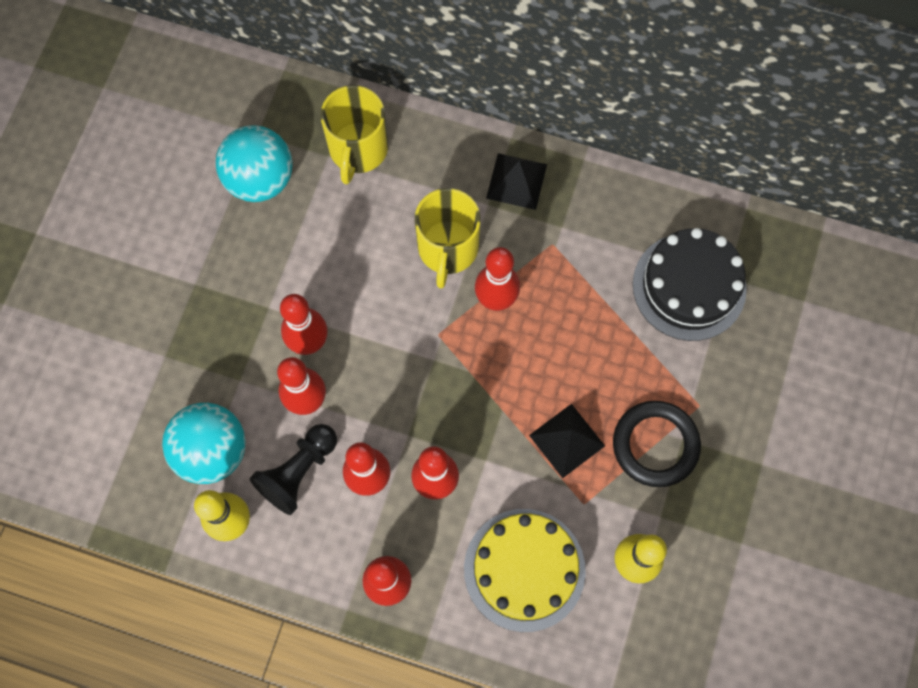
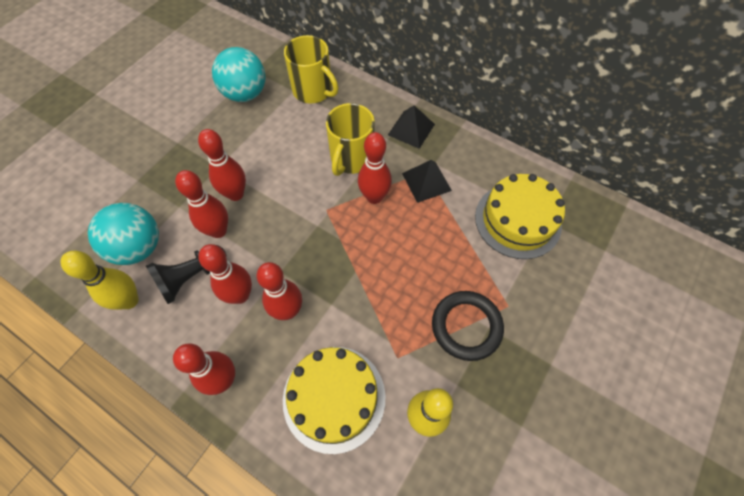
camera: 15 degrees right, 10 degrees down
yellow mug [320,85,388,184] -> yellow mug turned 75 degrees counterclockwise [284,35,339,103]
black pyramid [529,404,605,478] -> black pyramid moved to [402,160,452,203]
black cake [633,228,747,341] -> yellow cake [475,174,565,259]

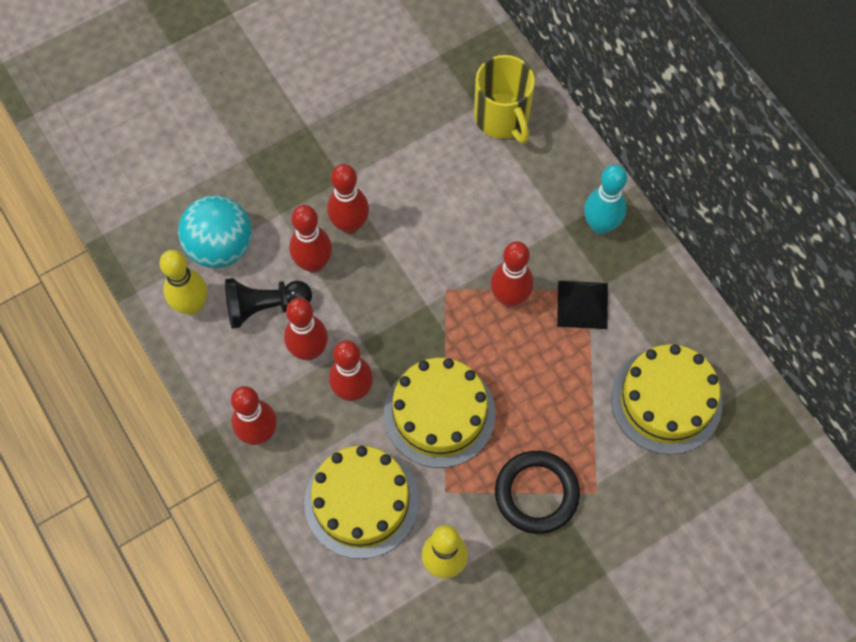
camera: 25 degrees right, 5 degrees up
turquoise ball [212,47,265,102] -> none
yellow mug [326,103,375,176] -> none
black pyramid [388,105,435,149] -> turquoise bowling pin [584,164,627,234]
none -> yellow cake [384,358,495,468]

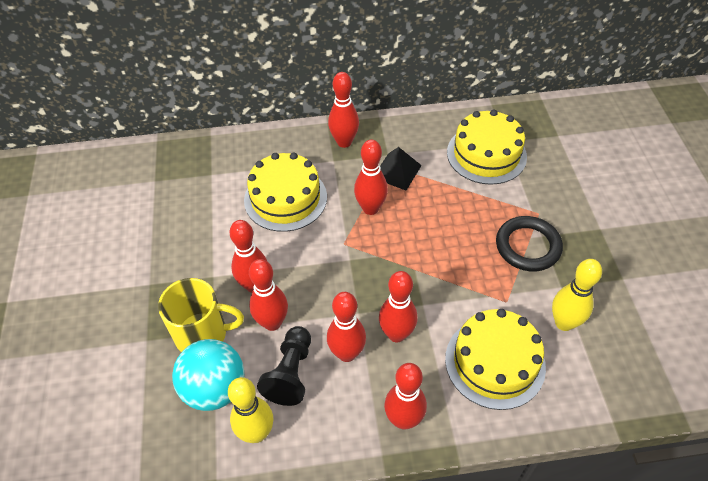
camera: 65 degrees left, 15 degrees down
yellow cake [384,358,495,468] -> yellow cake moved to [244,153,327,232]
yellow mug [474,55,535,143] -> yellow mug moved to [158,278,244,352]
turquoise bowling pin [584,164,627,234] -> red bowling pin [328,72,359,148]

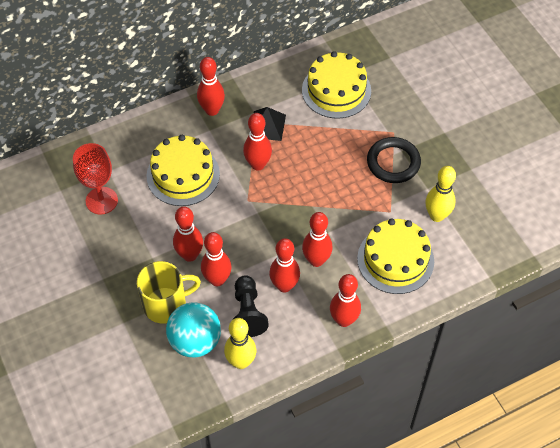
camera: 20 degrees left, 5 degrees up
none -> red goblet [73,143,118,215]

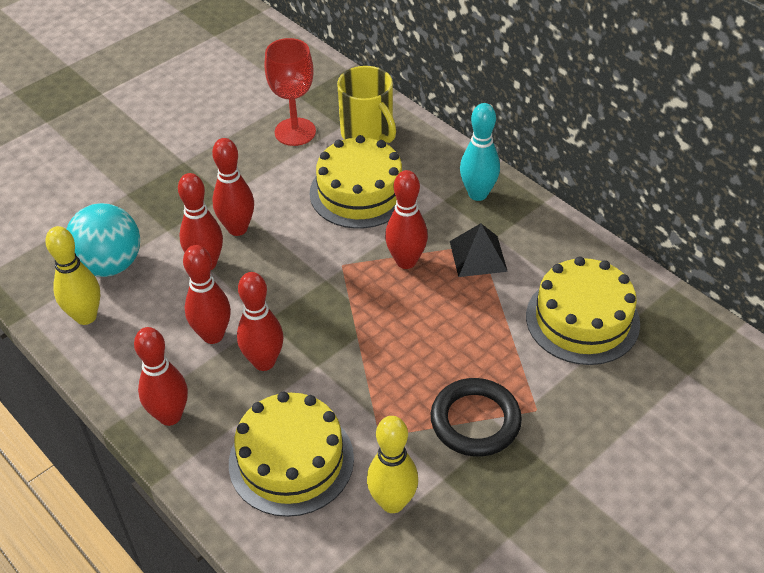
camera: 75 degrees right, 10 degrees down
yellow mug [137,261,201,323] -> yellow mug moved to [337,66,396,143]
red bowling pin [197,57,225,116] -> turquoise bowling pin [460,103,500,201]
black pawn [233,275,269,337] -> none

